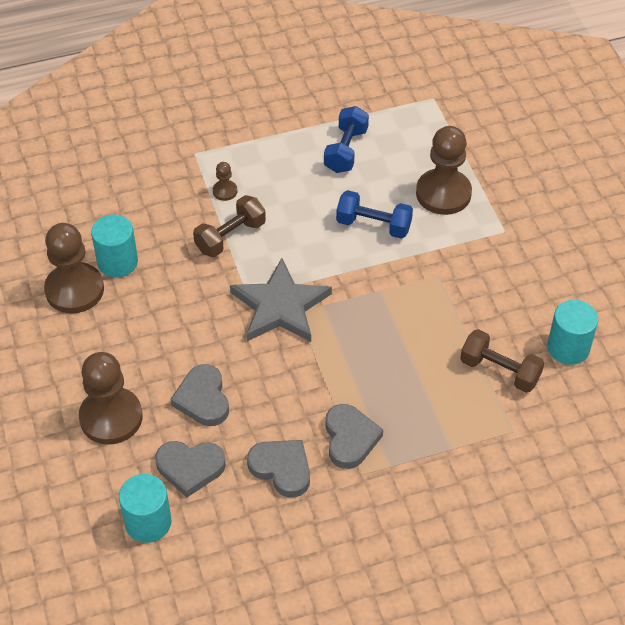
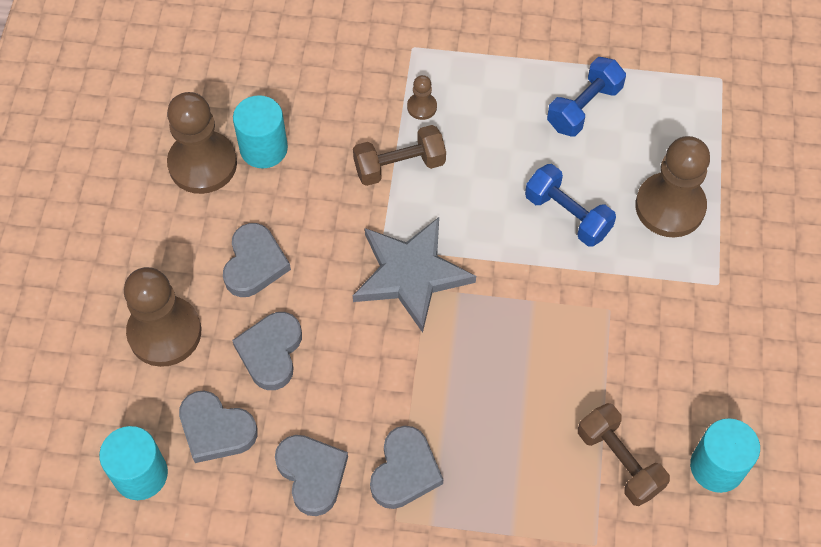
camera: 25 degrees right, 10 degrees up
none -> grey heart [223,223,291,297]

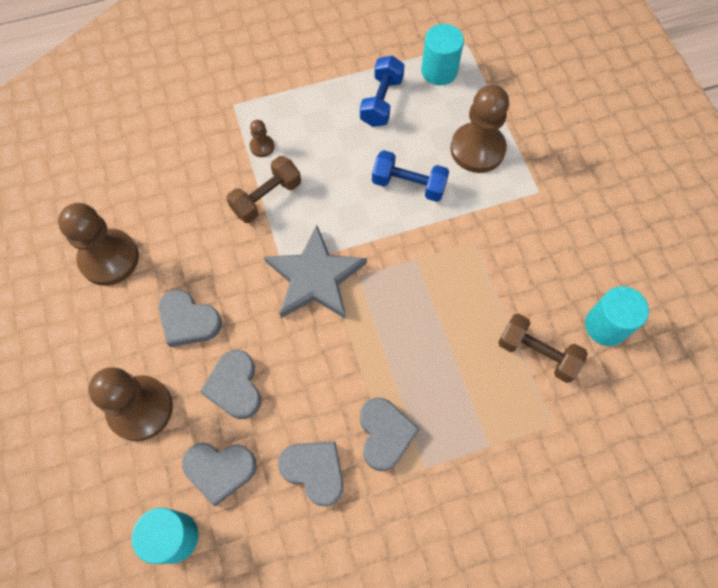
camera: 25 degrees left, 5 degrees up
grey heart [223,223,291,297] -> grey heart turned 135 degrees clockwise [159,289,222,347]
turquoise cylinder [233,95,288,169] -> turquoise cylinder moved to [421,24,464,85]

